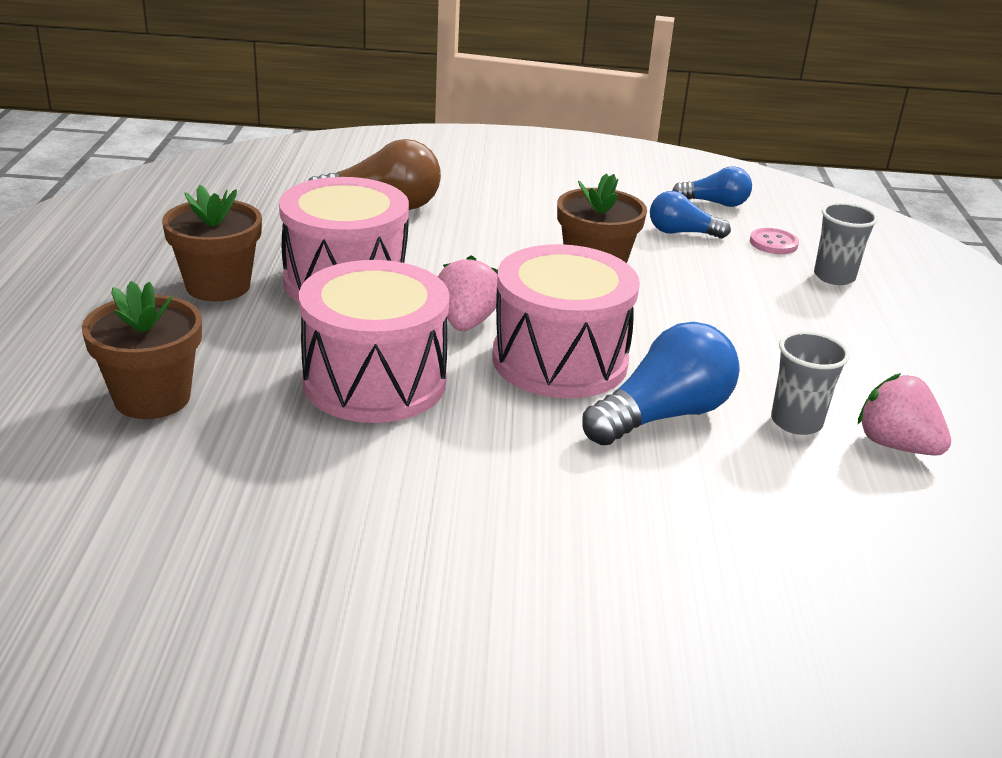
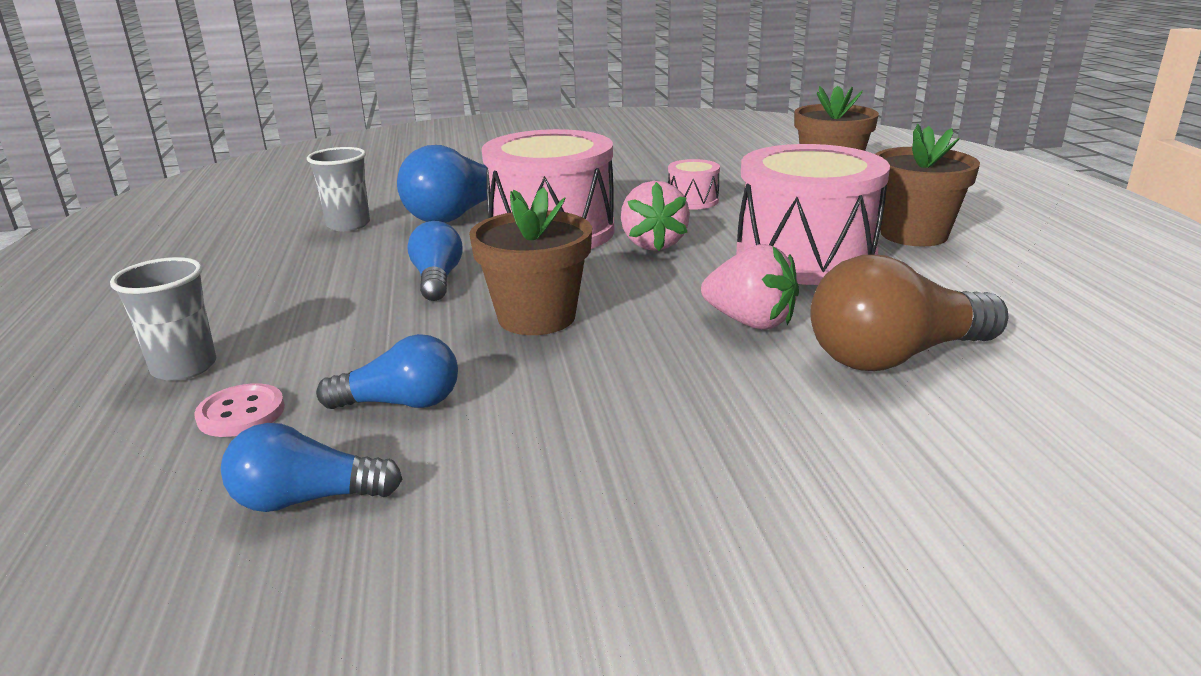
camera: 170 degrees right, 5 degrees down
pink drum [299,260,449,423] -> pink drum [668,159,720,209], size x0.44
pink strawberry [858,373,951,456] -> pink strawberry moved to [701,244,799,330]
none -> blue light bulb [408,221,463,301]

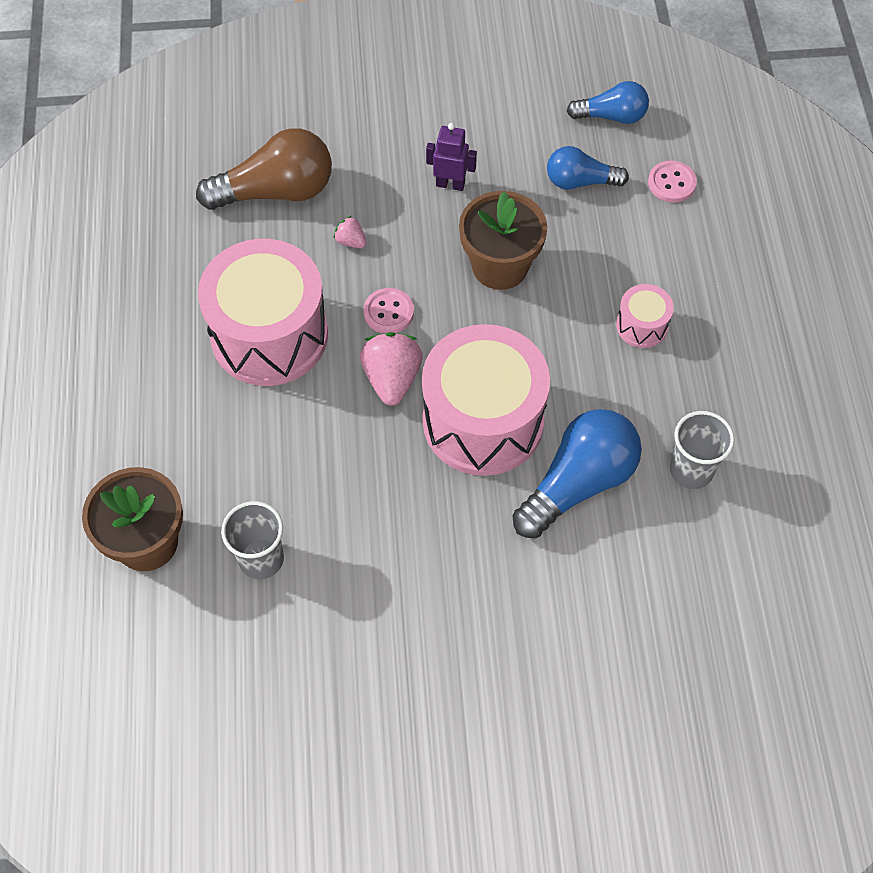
camera: 175 degrees left, 35 degrees up
grey cup [110,257,216,381] -> grey cup moved to [221,501,284,579]
blue light bulb [408,221,463,301] -> none
pink drum [668,159,720,209] -> pink drum moved to [616,284,674,348]
pink strawberry [701,244,799,330] -> pink strawberry [334,216,366,248], size x0.50
brown flower pot [876,124,980,246] -> none
none -> pink button [364,288,414,334]
none -> purple robot [426,123,477,191]

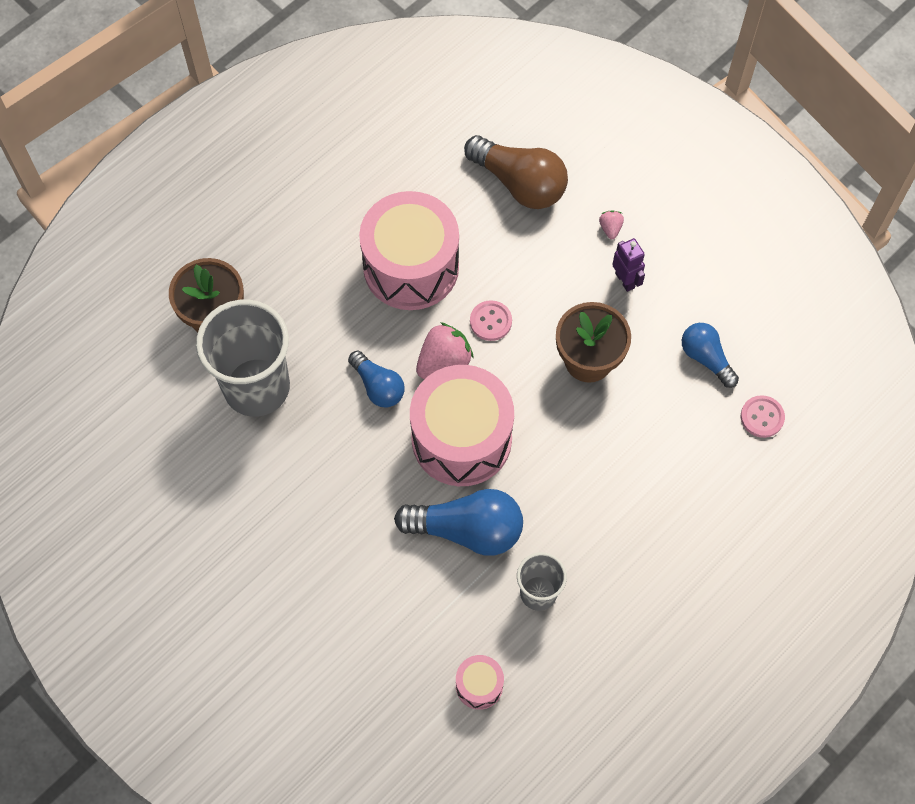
camera: 50 degrees right, 5 degrees up
grey cup [221,501,284,579] -> grey cup [196,300,290,417], size x1.90
pink strawberry [334,216,366,248] -> pink strawberry moved to [599,210,624,239]
blue light bulb [567,81,649,124] -> blue light bulb moved to [348,351,405,408]
pink drum [616,284,674,348] -> pink drum moved to [456,655,504,710]

